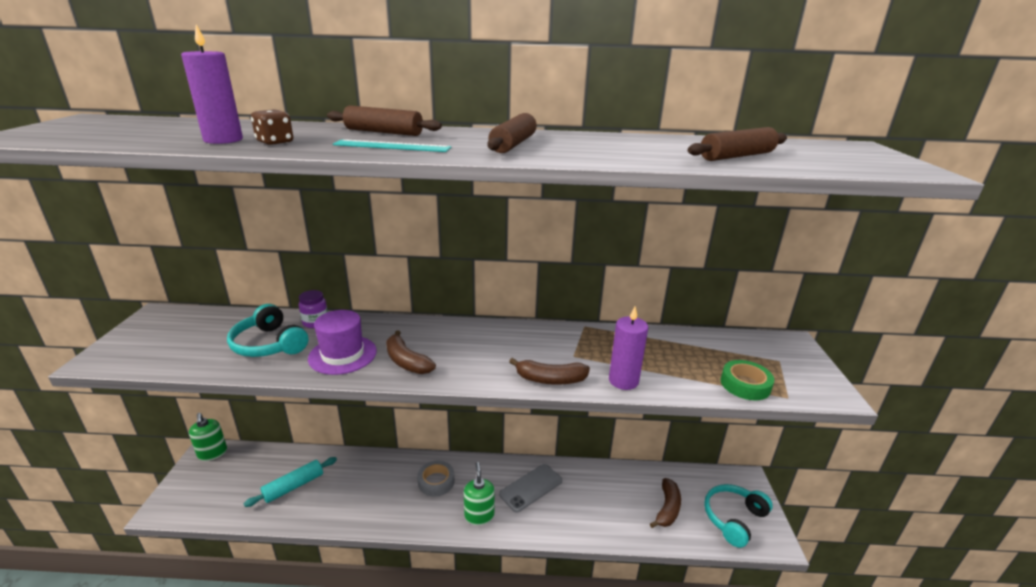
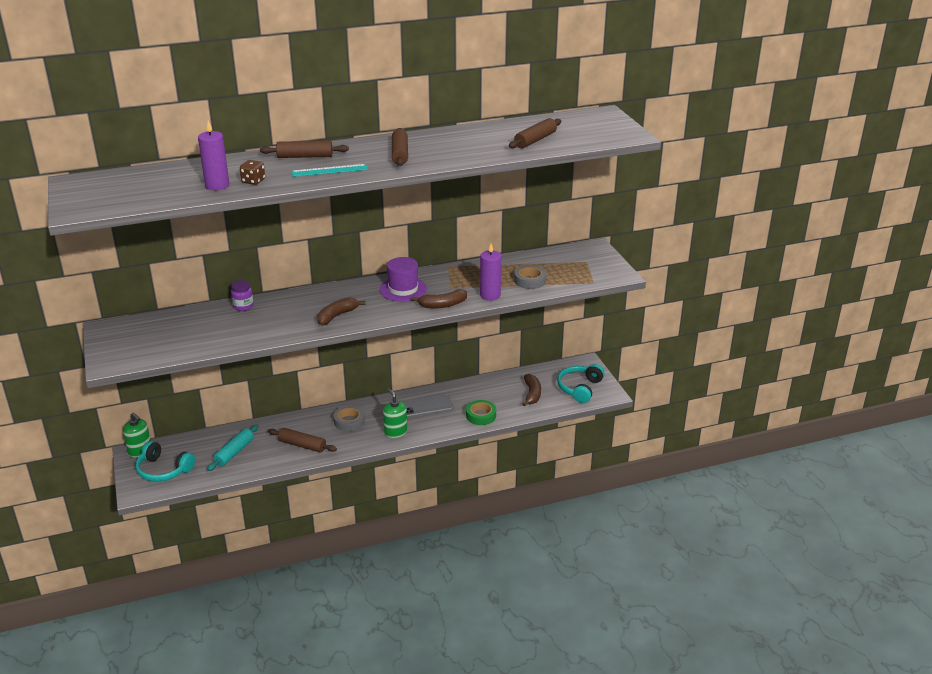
camera: 20 degrees left, 5 degrees up
turquoise headphones [227,304,308,357] -> turquoise headphones moved to [136,441,195,482]
purple hat [308,310,377,375] -> purple hat moved to [380,257,427,302]
brown banana [386,331,436,374] -> brown banana turned 105 degrees clockwise [317,297,366,326]
grey phone [499,464,562,513] -> grey phone turned 45 degrees clockwise [403,395,453,418]
green tape [721,360,774,400] -> green tape moved to [466,400,496,425]
none -> brown rolling pin [268,428,337,453]
none -> grey tape [514,265,547,289]

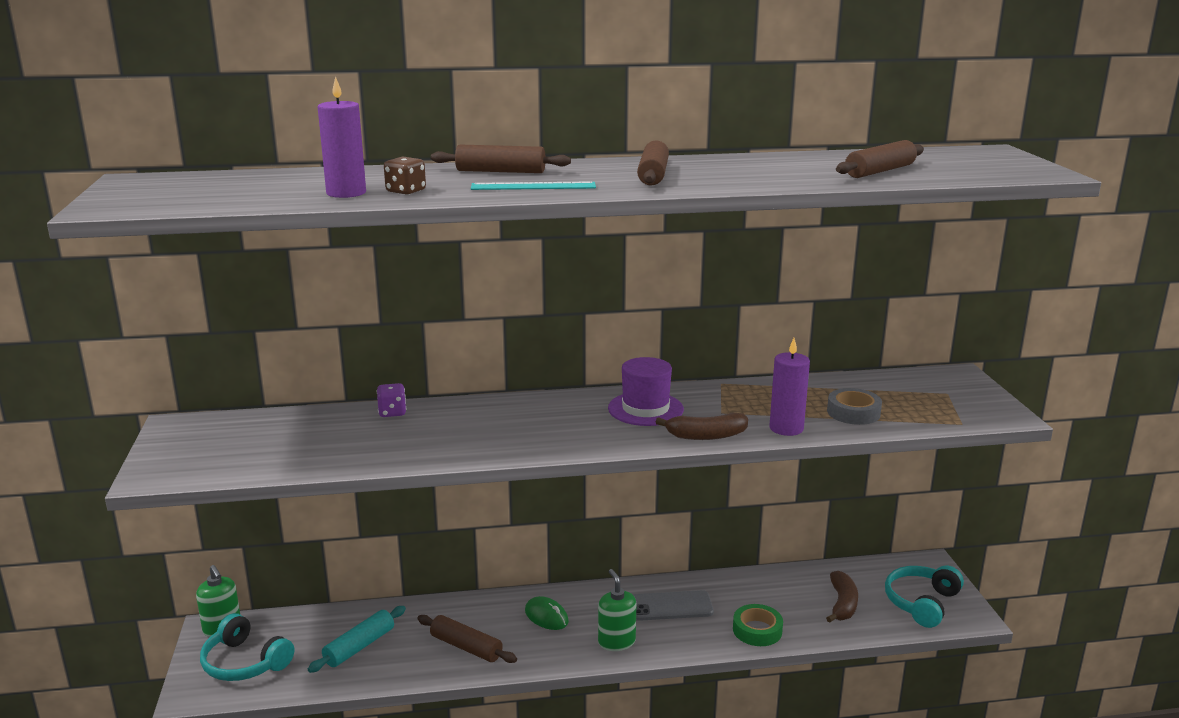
camera: 10 degrees right, 10 degrees down
purple jar [231,280,254,311] -> purple dice [377,383,406,417]
brown banana [317,297,366,326] -> none
grey tape [333,405,365,431] -> green mouse [525,596,569,630]

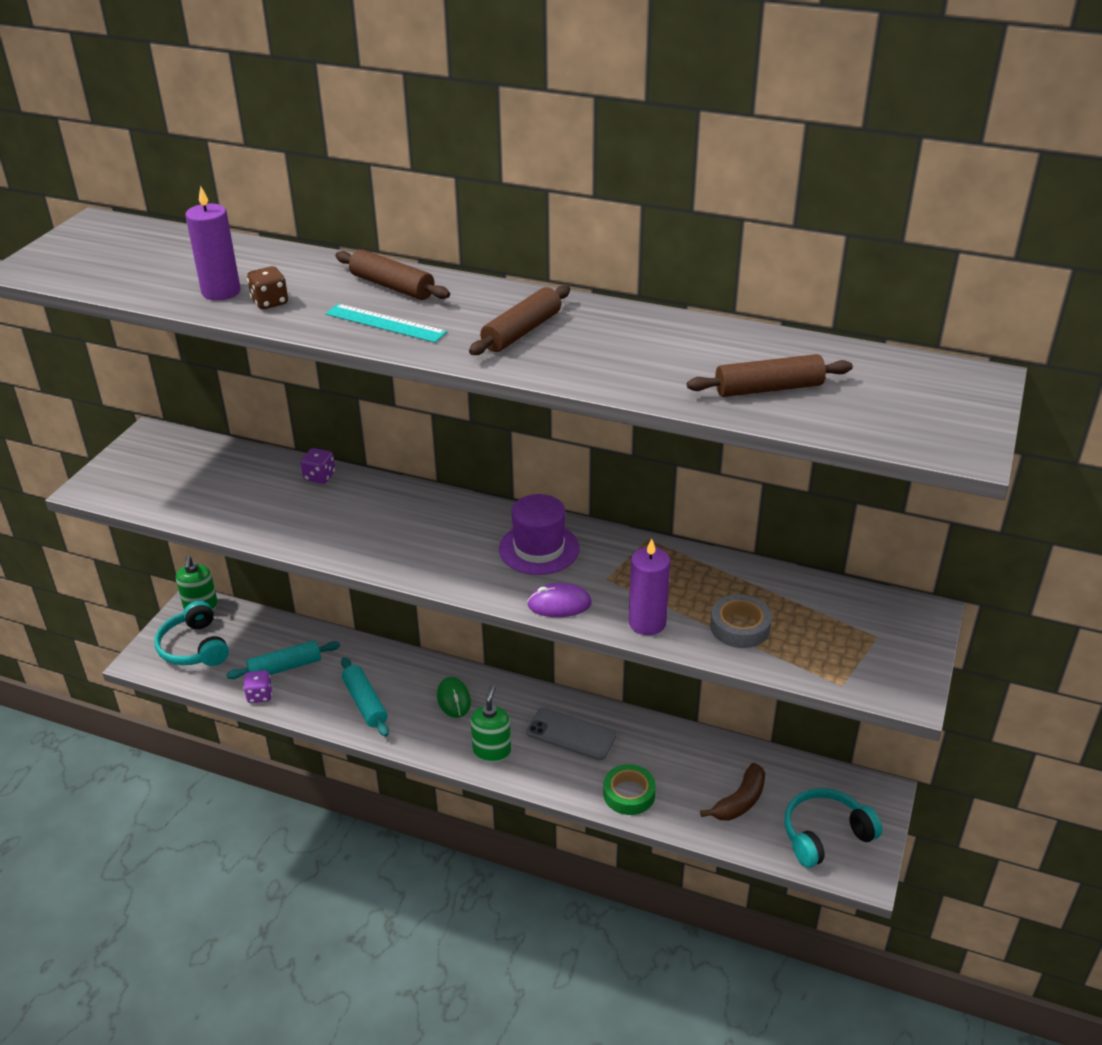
camera: 30 degrees right, 15 degrees up
brown rolling pin [417,615,517,663] -> turquoise rolling pin [341,657,389,737]
brown banana [656,413,748,440] -> purple mouse [527,583,592,617]
none -> purple dice [243,670,272,703]

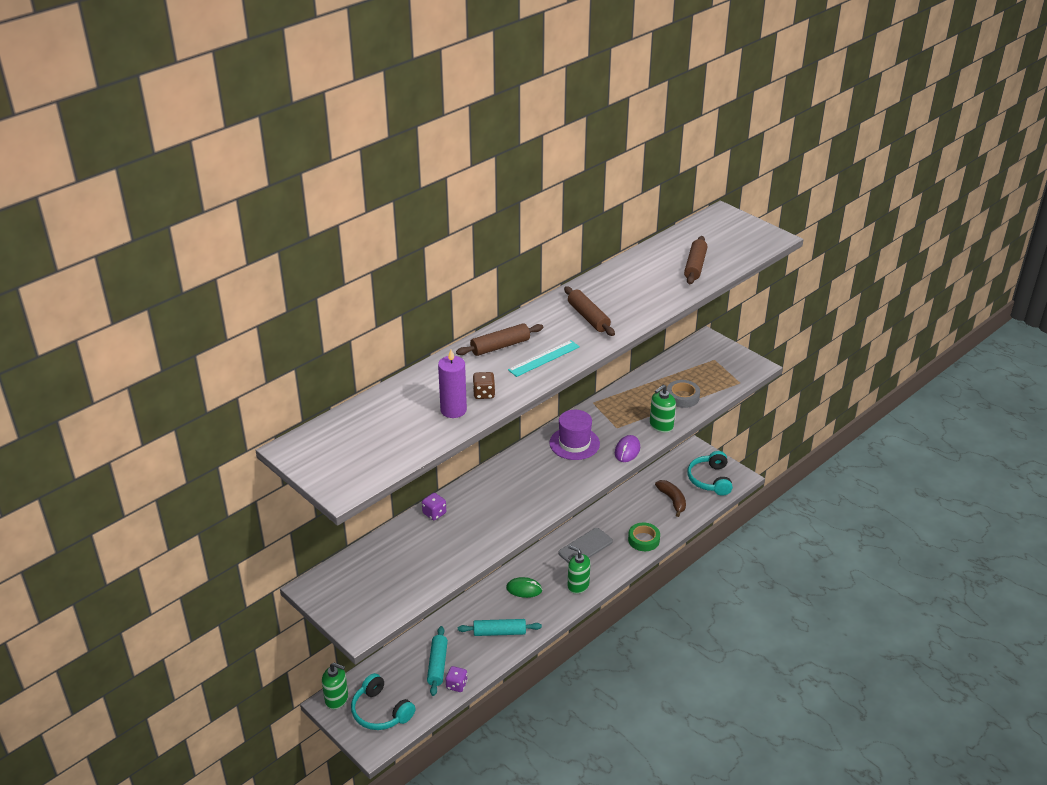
camera: 65 degrees left, 0 degrees up
turquoise headphones [154,601,229,666] -> turquoise headphones turned 45 degrees clockwise [351,673,415,730]
purple candle [629,539,670,635] -> green soap dispenser [650,384,676,433]

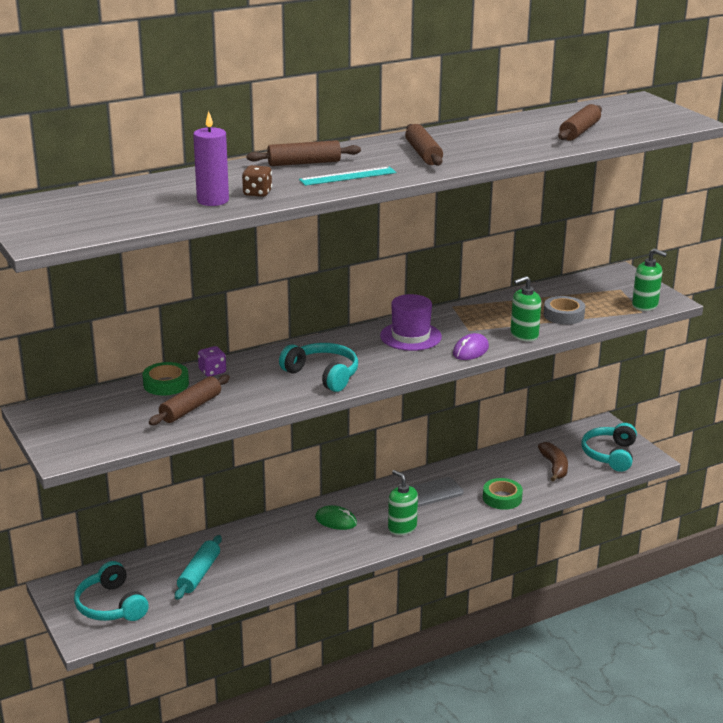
camera: 15 degrees right, 10 degrees down
green soap dispenser [322,663,348,709] -> green soap dispenser moved to [632,248,667,311]
purple dice [446,666,468,692] -> none
turquoise rolling pin [458,619,542,636] -> none
none -> green tape [142,362,189,396]
none -> brown rolling pin [149,375,230,425]
none -> turquoise headphones [279,343,358,392]

